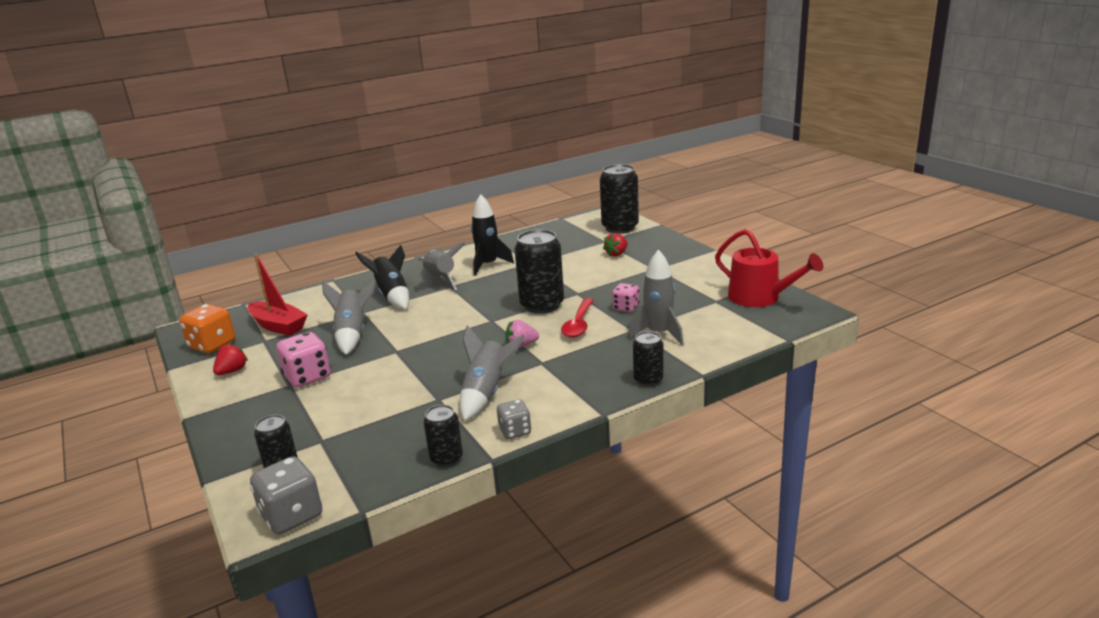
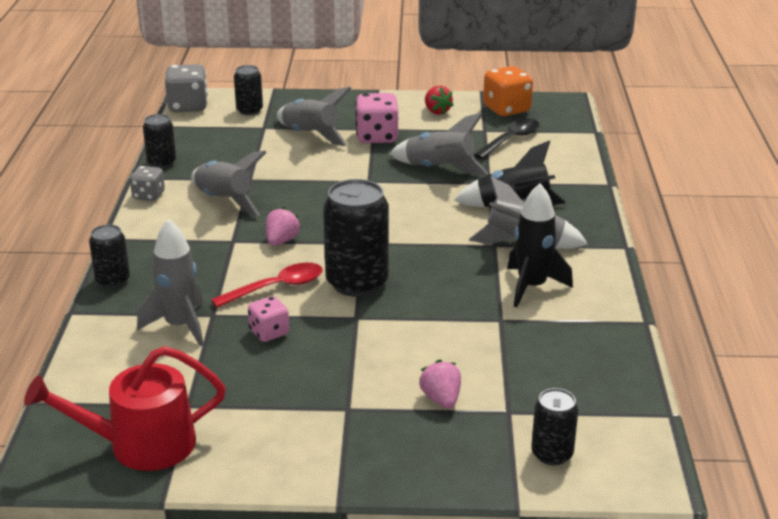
camera: 120 degrees right, 5 degrees up
red boat [247,254,308,336] -> black spoon [474,118,539,159]
red spoon [561,298,594,338] -> red spoon turned 105 degrees clockwise [211,263,323,308]
black can [600,164,639,233] -> black can [531,388,578,465], size x0.55
red strawberry [603,233,628,257] -> pink strawberry [419,360,461,409]
none -> grey rocket [277,87,352,146]

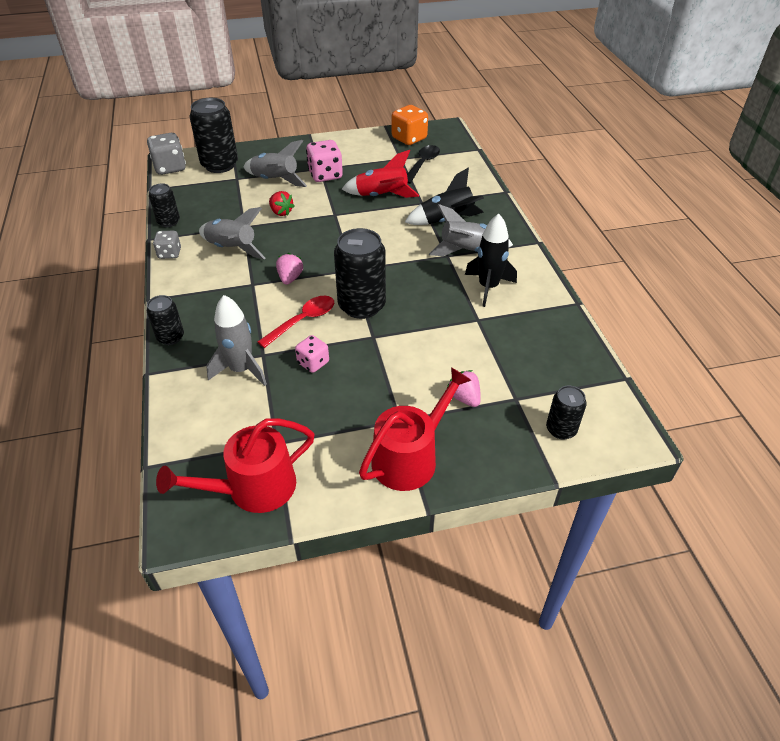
camera: 15 degrees left, 15 degrees up
black can [234,65,263,115] -> black can [190,98,238,173], size x1.82
grey rocket [390,113,488,175] -> red rocket [342,150,419,198]
red strawberry [425,86,454,115] -> red strawberry moved to [269,191,295,216]
none -> red watering can [359,367,471,491]

